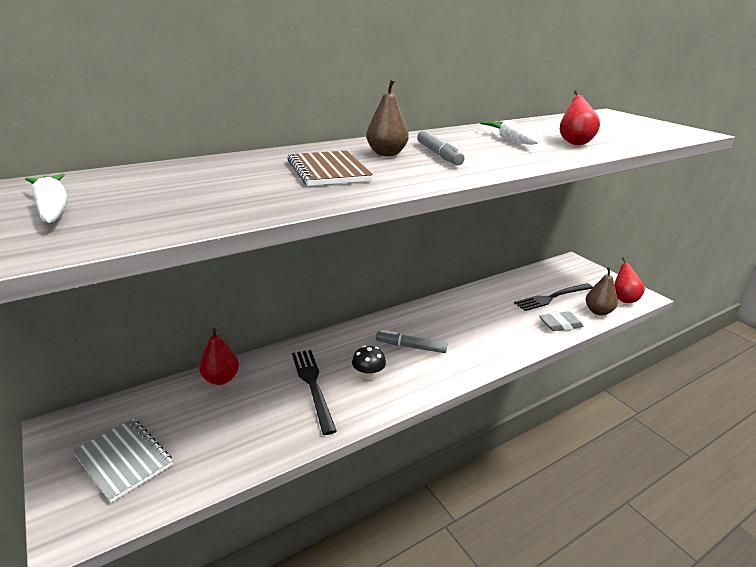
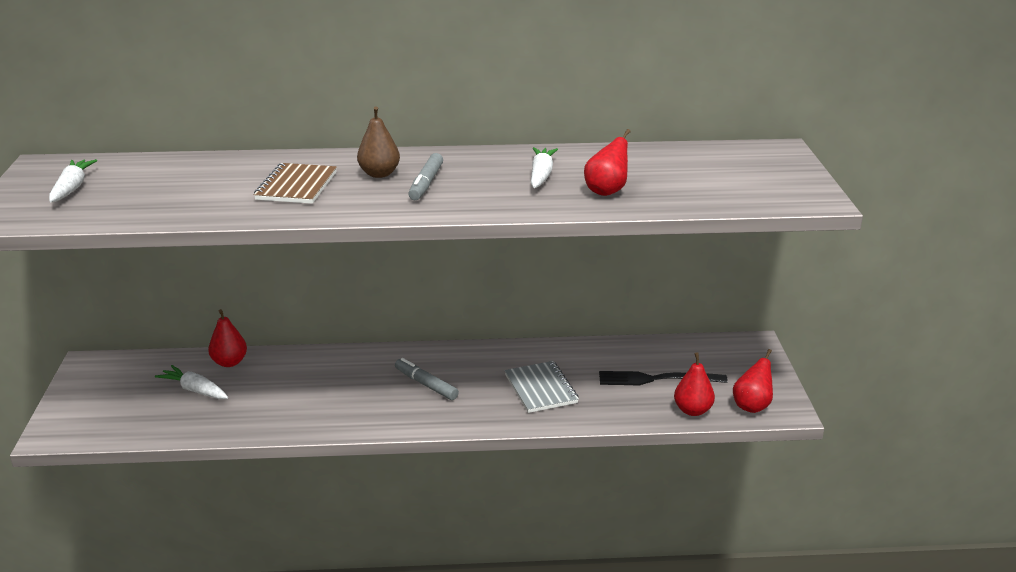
camera: 30 degrees right, 0 degrees up
grey notebook [73,418,173,503] -> grey notebook moved to [505,361,579,413]
black fork [292,350,337,435] -> none
black mushroom [352,345,386,380] -> none
grey eraser [539,311,584,331] -> none
brown pear [586,267,618,316] -> red pear [674,352,715,416]
none -> white carrot [155,365,228,399]

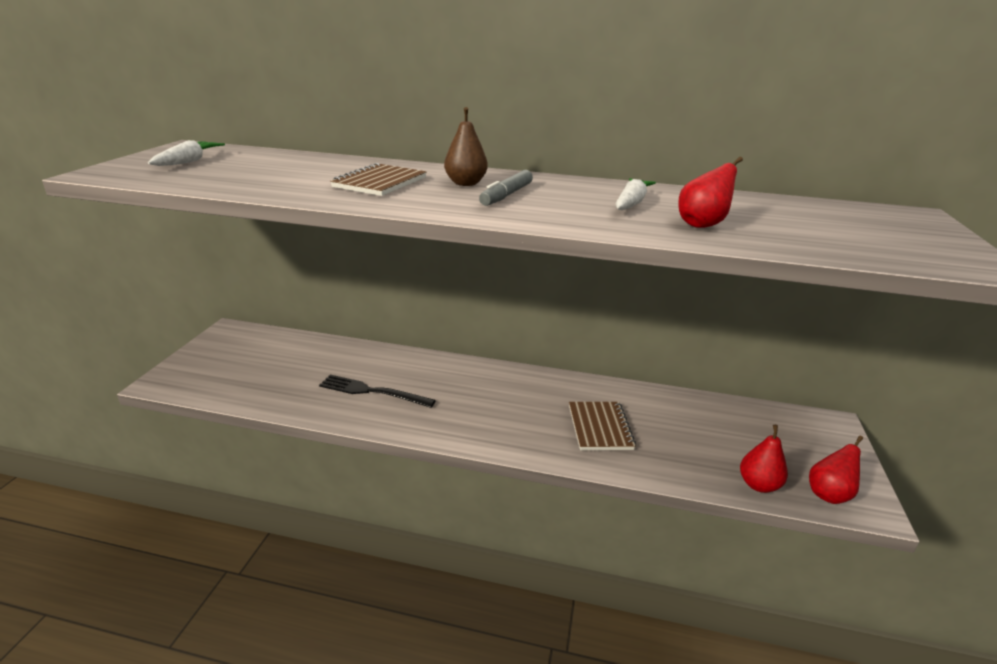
camera: 15 degrees right, 0 degrees up
white carrot [155,365,228,399] -> none
red pear [208,309,247,367] -> none
grey marker [395,358,459,400] -> none
grey notebook [505,361,579,413] -> brown notebook [569,402,636,450]
black fork [599,371,728,385] -> black fork moved to [319,375,436,408]

